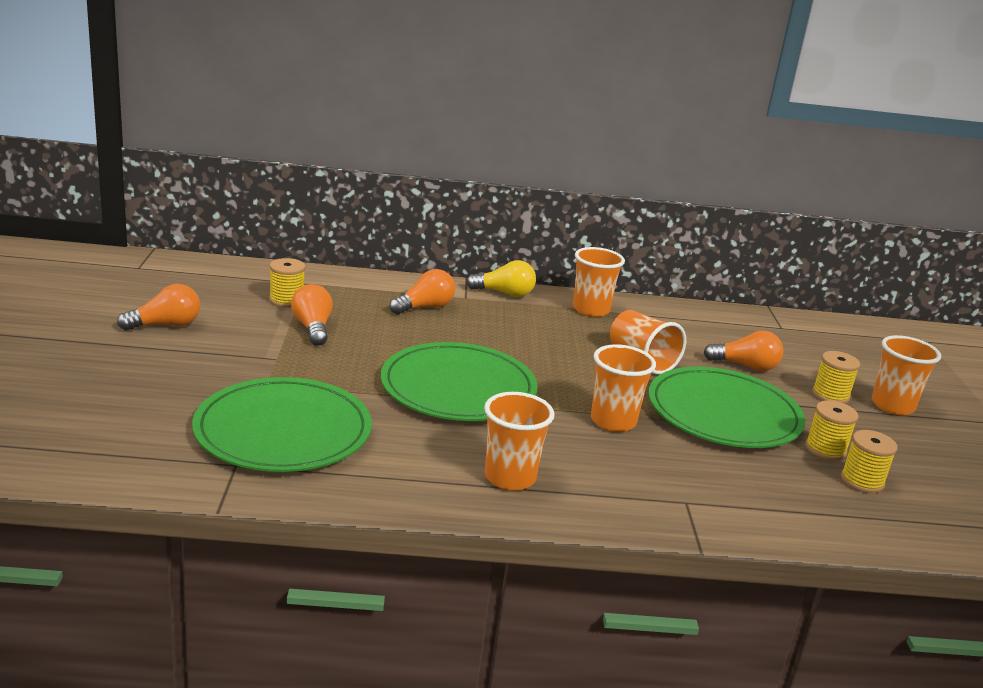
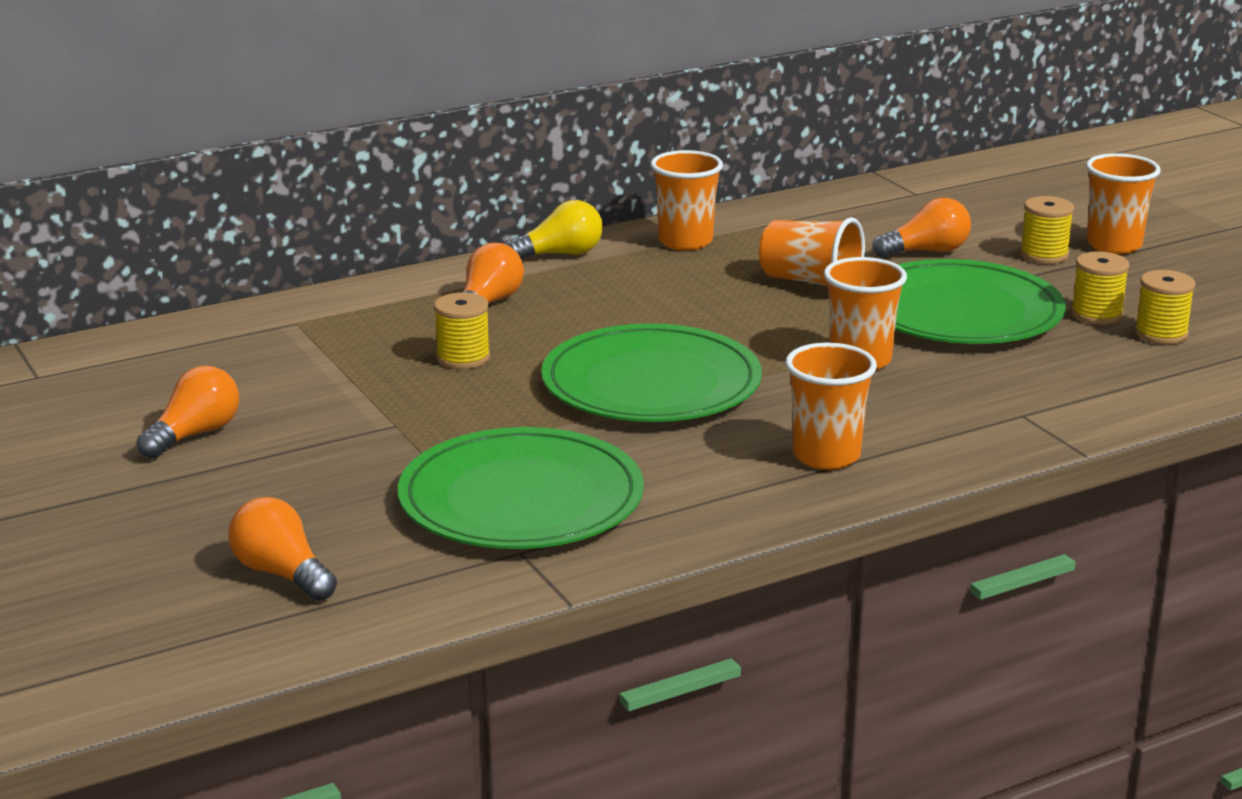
camera: 25 degrees left, 0 degrees up
yellow spool [269,258,305,308] -> yellow spool moved to [434,292,490,369]
orange light bulb [291,284,333,346] -> orange light bulb moved to [228,497,337,601]

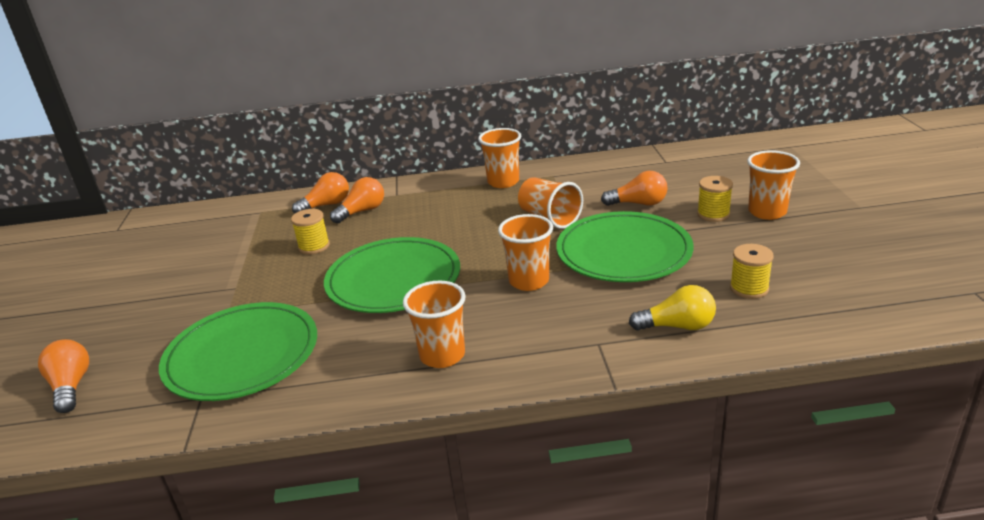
camera: 25 degrees right, 5 degrees up
orange light bulb [137,366,239,459] -> orange light bulb moved to [292,172,349,213]
yellow light bulb [505,200,602,260] -> yellow light bulb moved to [629,285,716,331]
yellow spool [1071,252,1129,325] -> none

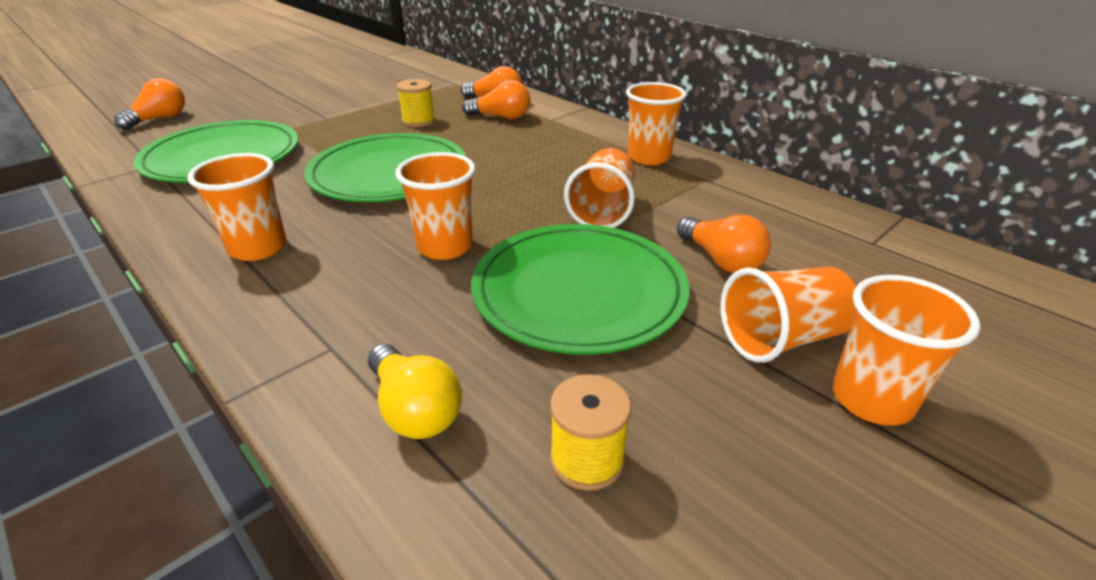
camera: 50 degrees right, 5 degrees up
yellow spool [697,176,733,222] -> orange cup [720,267,856,363]

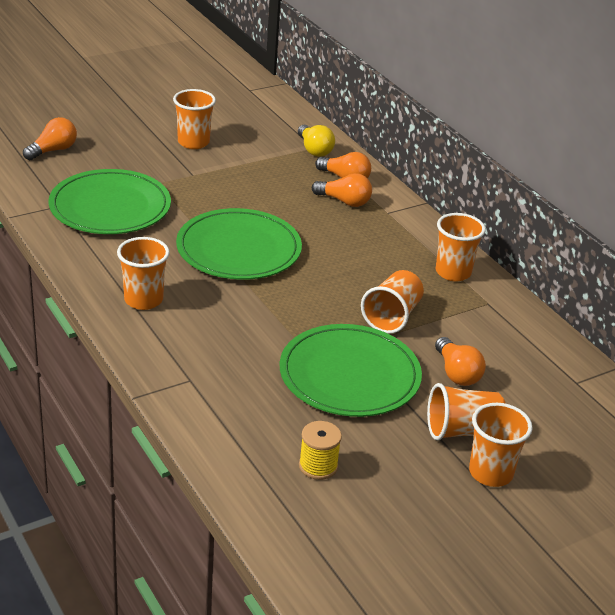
camera: 10 degrees right, 0 degrees up
yellow light bulb [368,344,462,439] -> yellow light bulb moved to [298,125,335,157]
orange cup [395,152,476,260] -> orange cup moved to [173,89,216,149]
yellow spool [397,79,435,127] -> none

